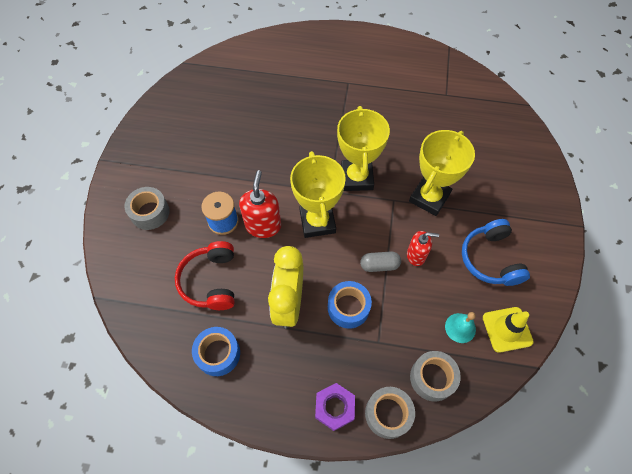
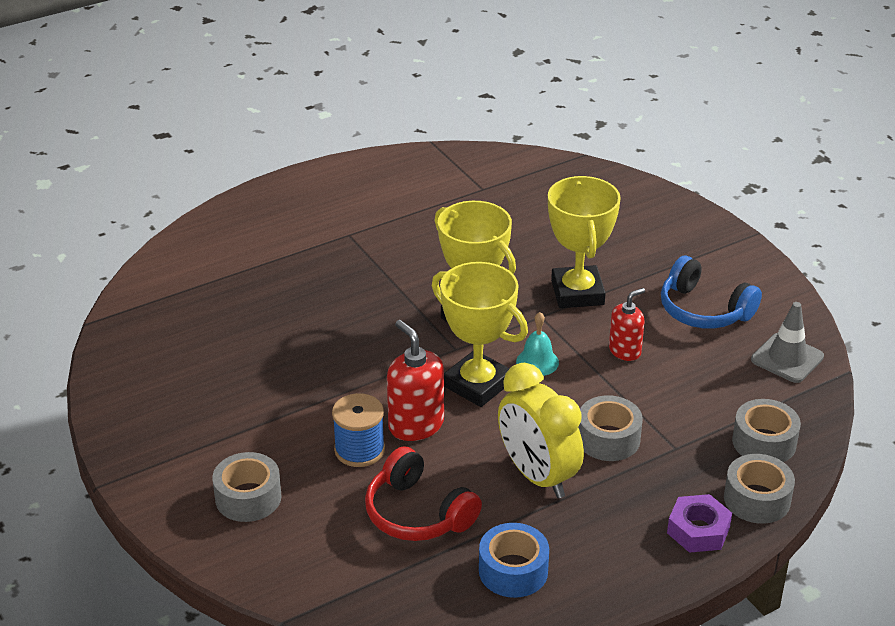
camera: 40 degrees left, 25 degrees down
blue tape [328,281,372,329] -> grey tape [578,395,643,461]
grey capsule [360,251,401,272] -> none
turquoise bell [445,312,476,343] -> turquoise bell moved to [516,312,559,376]
yellow traffic cone [483,307,534,353] -> grey traffic cone [751,302,824,383]

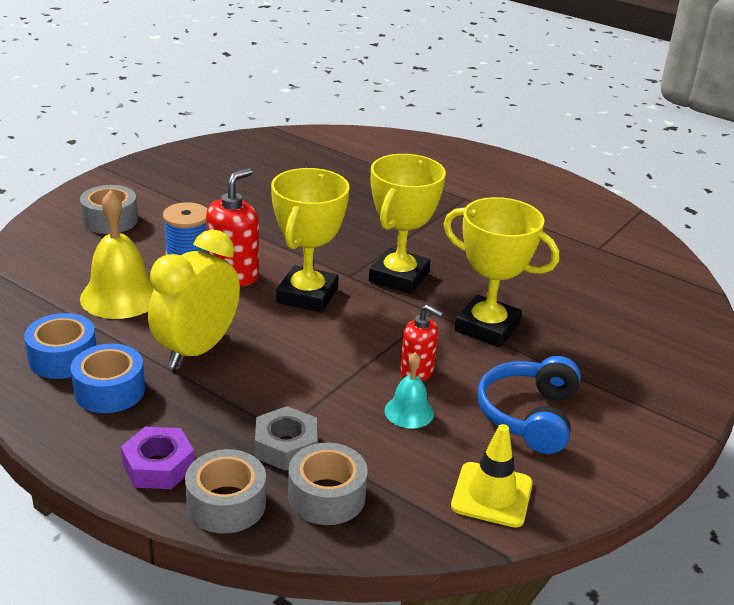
camera: 65 degrees right, 5 degrees down
red headphones [365,446,482,541] -> yellow bell [80,190,154,319]
turquoise bell [516,312,559,376] -> turquoise bell moved to [384,352,434,429]
yellow trophy [548,176,621,308] -> yellow trophy turned 60 degrees clockwise [443,197,559,347]
grey tape [578,395,643,461] -> none
grey traffic cone [751,302,824,383] -> yellow traffic cone [451,424,533,528]
none -> blue tape [71,344,145,413]
none -> grey nut [255,406,317,471]

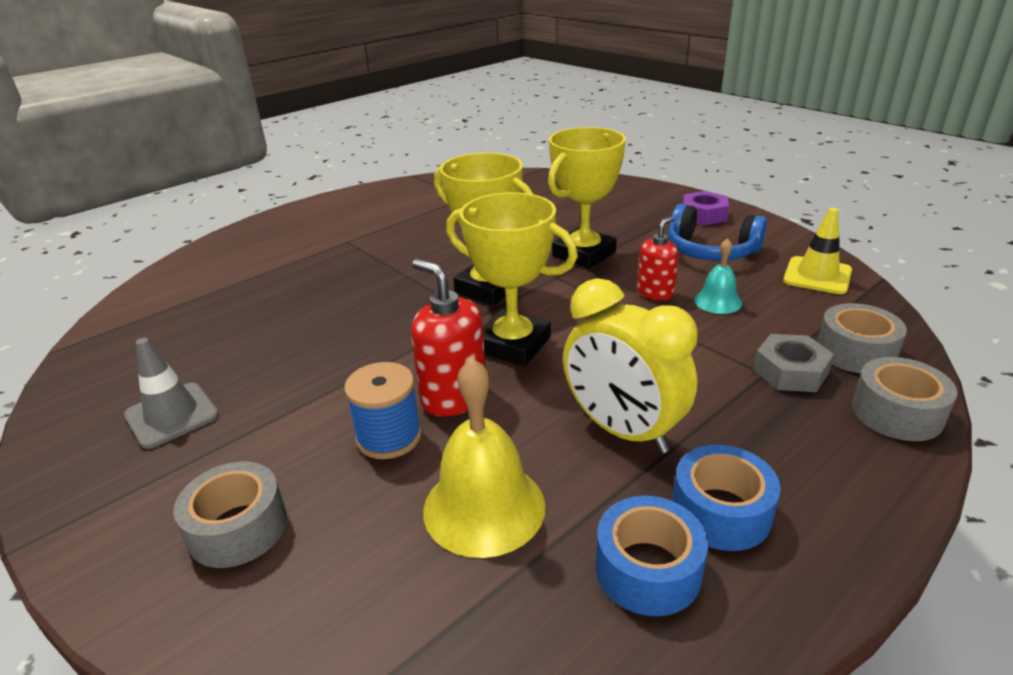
camera: 75 degrees left, 0 degrees up
purple nut [121,427,195,489] -> purple nut moved to [683,191,729,226]
none -> grey traffic cone [124,338,219,449]

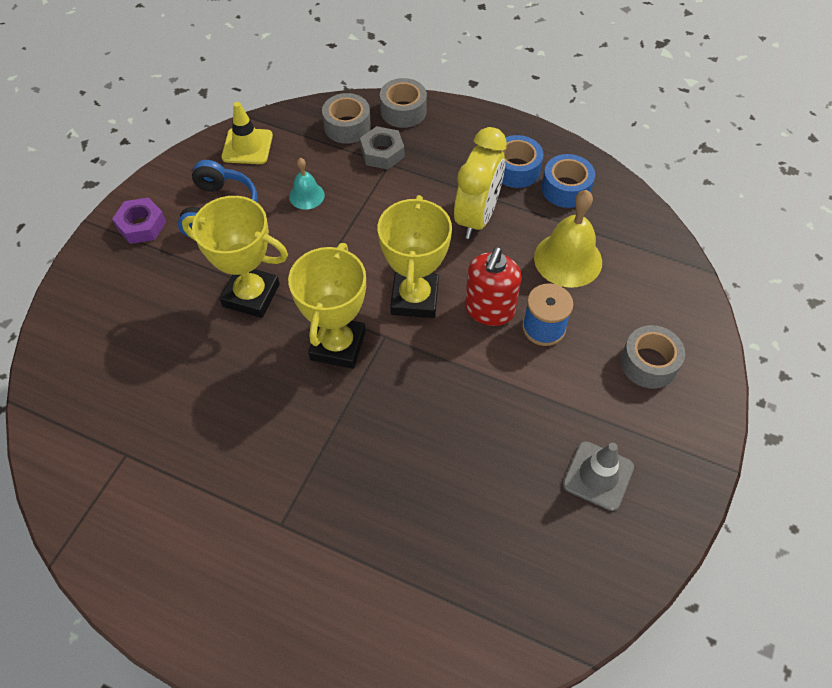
camera: 115 degrees left, 25 degrees up
red soap dispenser [637,216,679,300] -> none

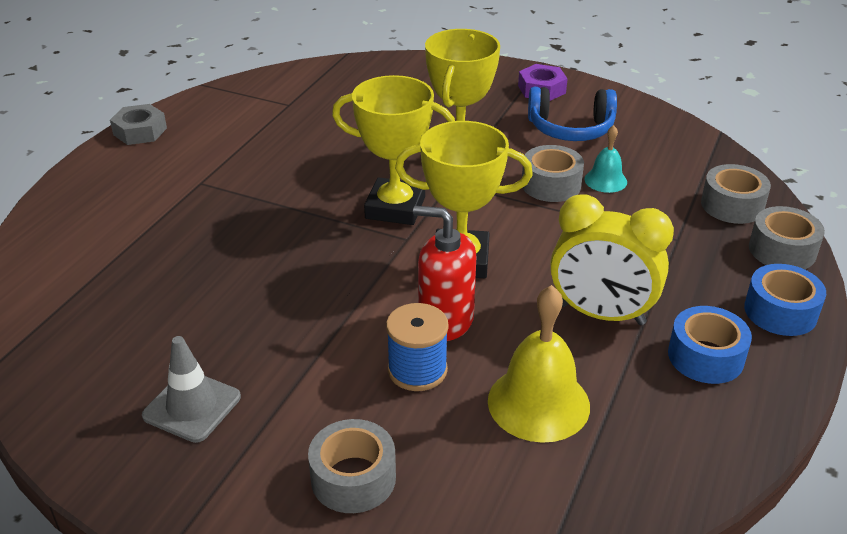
camera: 90 degrees right, 20 degrees down
yellow traffic cone [221,102,273,164] -> none
grey nut [360,126,404,170] -> grey nut moved to [110,104,167,145]
blue tape [541,154,595,208] -> blue tape moved to [744,264,826,336]
none -> grey tape [522,145,584,202]

